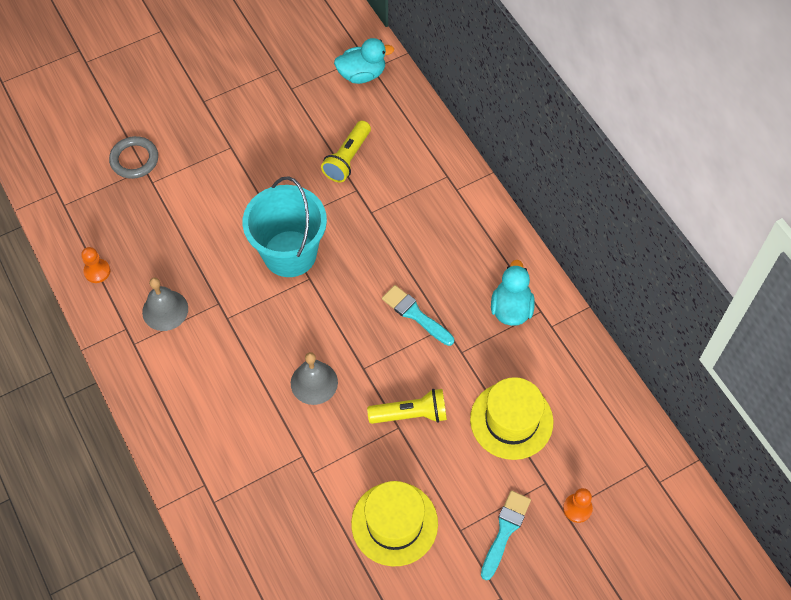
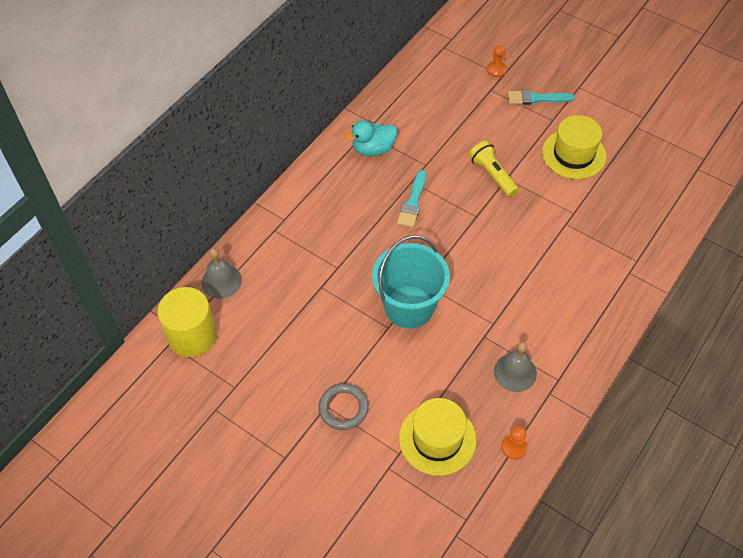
camera: 115 degrees left, 5 degrees down
grey ring [109,136,158,179] -> grey ring moved to [318,383,369,430]
grey bell [291,352,338,405] -> grey bell moved to [202,248,242,299]
yellow flashlight [321,121,371,182] -> none
turquoise duck [334,38,394,84] -> yellow cylinder [157,287,217,357]
yellow hat [470,377,553,460] -> yellow hat moved to [399,398,476,476]

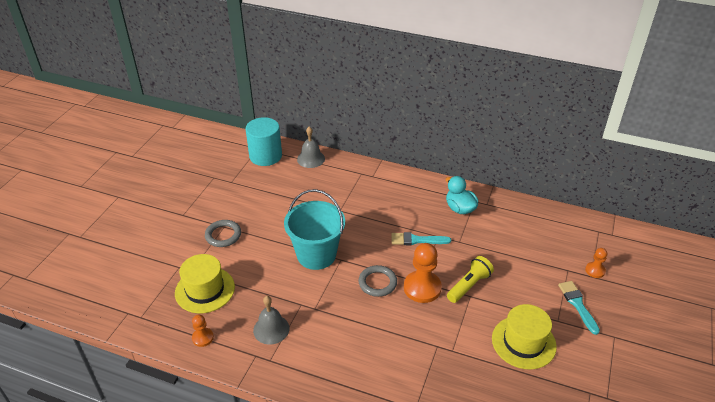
camera: 75 degrees right, 15 degrees down
yellow cylinder [157,287,217,357] -> turquoise cylinder [245,117,282,166]
none -> grey ring [358,265,397,297]
none -> orange pawn [404,243,442,303]

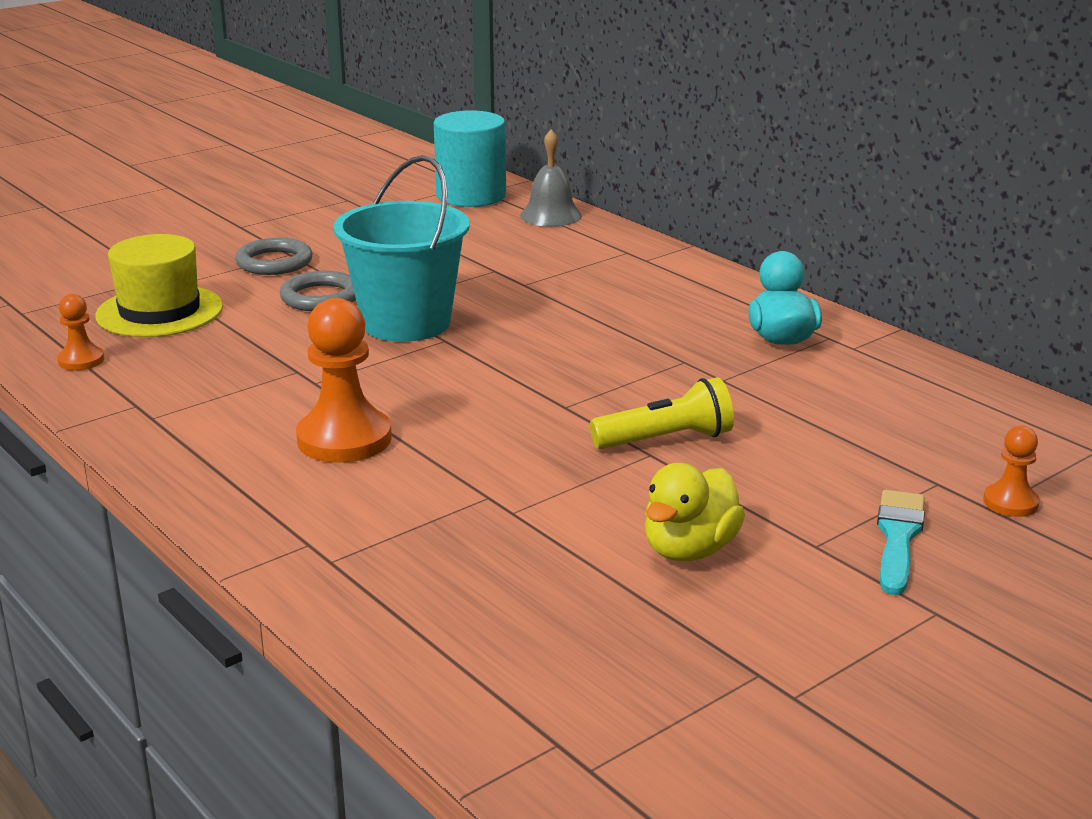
camera: 30 degrees right, 15 degrees down
grey bell [253,296,290,345] -> none
grey ring [358,265,397,297] -> grey ring moved to [280,271,356,311]
turquoise brush [391,232,451,245] -> none
orange pawn [404,243,442,303] -> orange pawn moved to [296,298,392,463]
yellow hat [492,304,557,370] -> yellow duck [645,463,745,561]

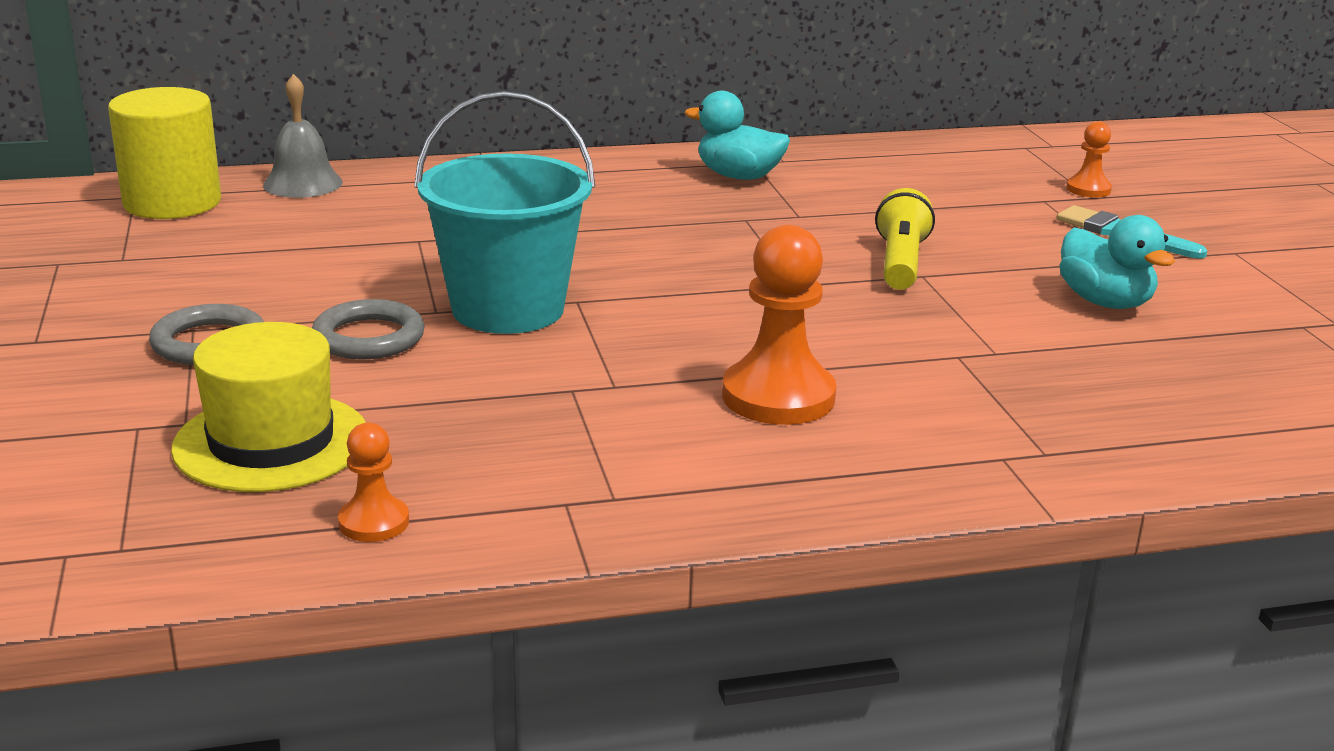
camera: 65 degrees left, 0 degrees up
turquoise cylinder [434,110,506,207] -> yellow cylinder [108,87,221,219]
yellow duck [645,463,745,561] -> turquoise duck [1059,215,1175,309]

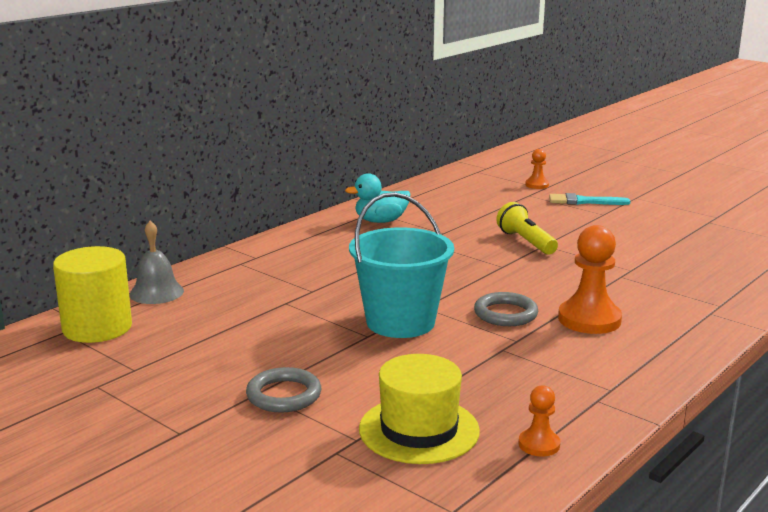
camera: 35 degrees left, 5 degrees down
grey ring [312,299,425,359] -> grey ring moved to [474,292,538,326]
turquoise duck [1059,215,1175,309] -> none

